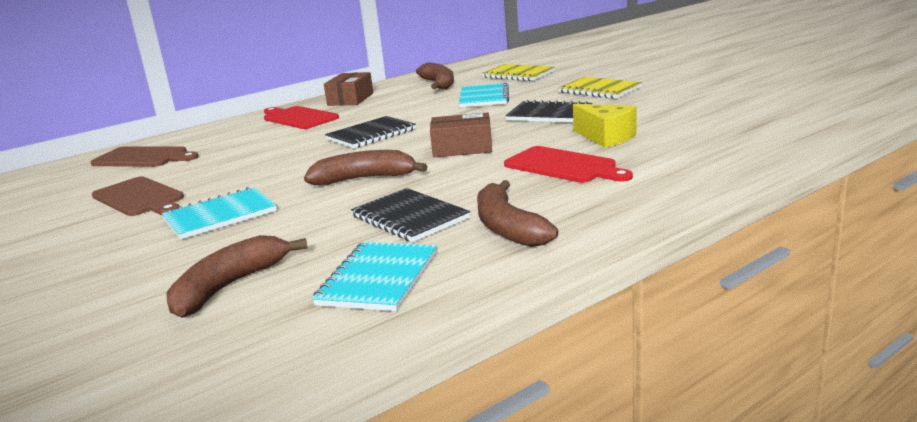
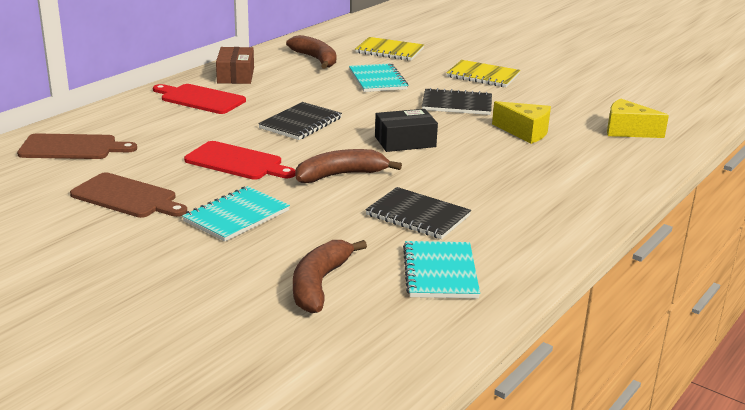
camera: 20 degrees left, 5 degrees up
brown box [430,112,492,157] -> black box [375,109,438,152]
brown banana [477,180,558,247] -> none
red cutting board [504,146,633,183] -> red cutting board moved to [184,141,295,180]
none -> yellow cheese [607,99,669,138]

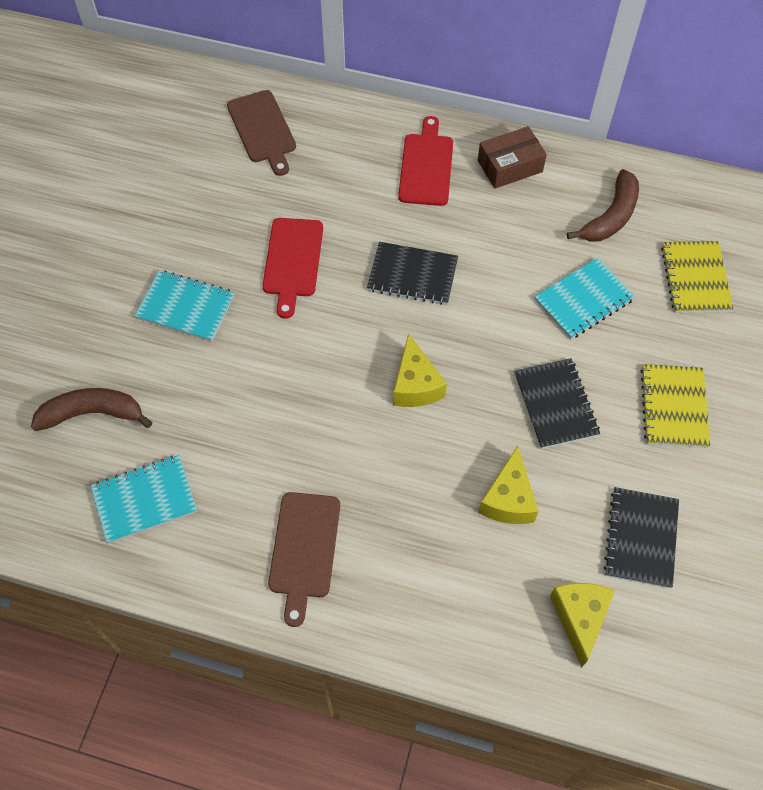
camera: 70 degrees right, 35 degrees up
brown cutting board [70,173,187,218] -> brown cutting board moved to [268,492,340,627]
brown banana [295,149,402,183] -> none
black notebook [365,187,471,239] -> black notebook moved to [603,487,679,588]
black box [375,109,438,152] -> yellow cheese [393,333,447,407]

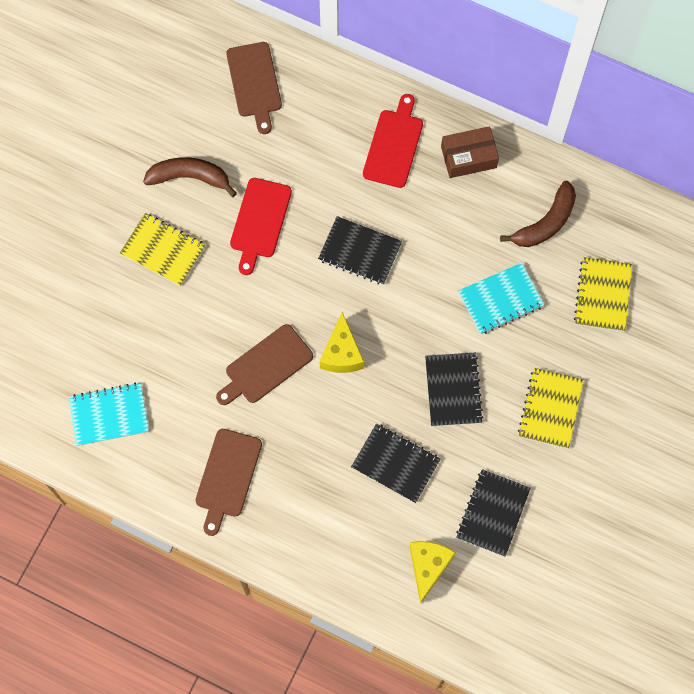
camera: 10 degrees right, 10 degrees up
brown banana [31,388,152,431] -> brown banana moved to [143,157,237,197]
turquoise notebook [135,270,234,342] -> yellow notebook [120,213,205,286]
yellow cheese [478,446,539,524] -> black notebook [351,423,440,503]
none -> brown cutting board [216,324,313,405]

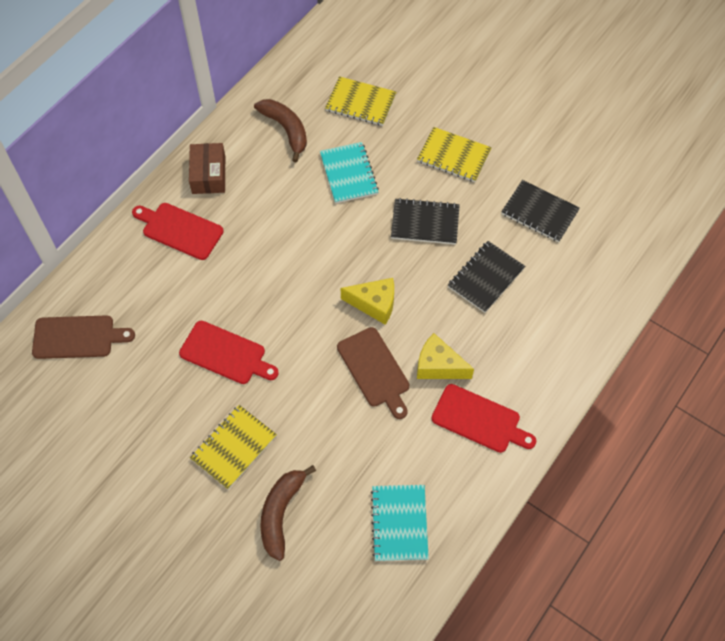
camera: 80 degrees left, 10 degrees down
brown banana [143,157,237,197] -> brown banana moved to [260,465,316,561]
brown cutting board [195,429,262,536] -> red cutting board [431,384,536,453]
black notebook [318,216,402,285] -> none
yellow cheese [410,541,456,604] -> yellow cheese moved to [417,333,474,379]

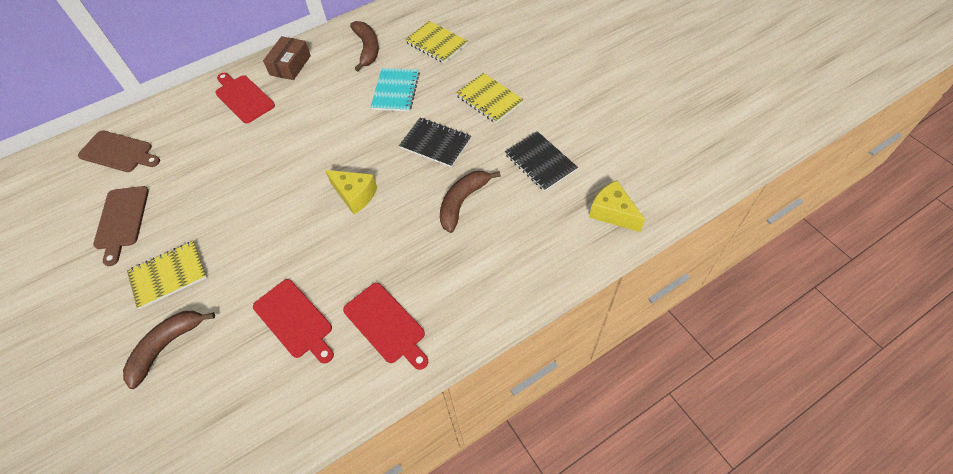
camera: 25 degrees right, 5 degrees down
red cutting board [179,321,279,384] -> red cutting board moved to [253,279,334,364]
brown cutting board [337,327,410,419] -> brown cutting board moved to [93,186,149,266]
turquoise notebook [371,485,429,561] -> none
yellow cheese [417,333,474,379] -> yellow cheese moved to [589,180,645,232]
black notebook [448,241,525,313] -> brown banana [440,171,501,233]

